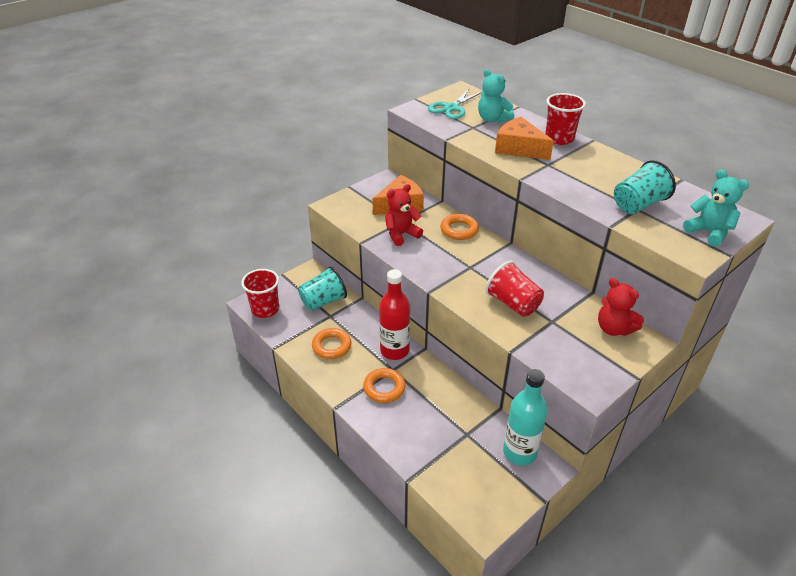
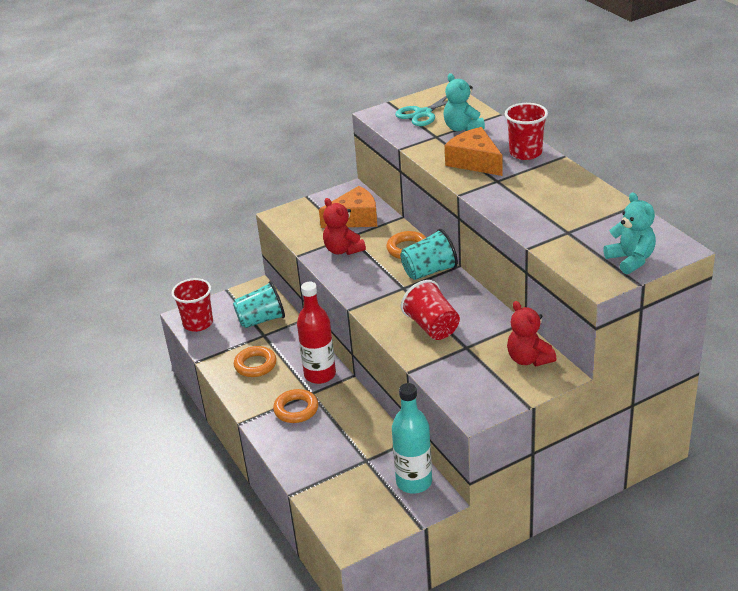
camera: 15 degrees right, 5 degrees down
red teddy bear [385,184,423,246] -> red teddy bear turned 105 degrees counterclockwise [323,198,366,255]
turquoise cup [614,160,676,214] -> turquoise cup moved to [400,229,458,280]

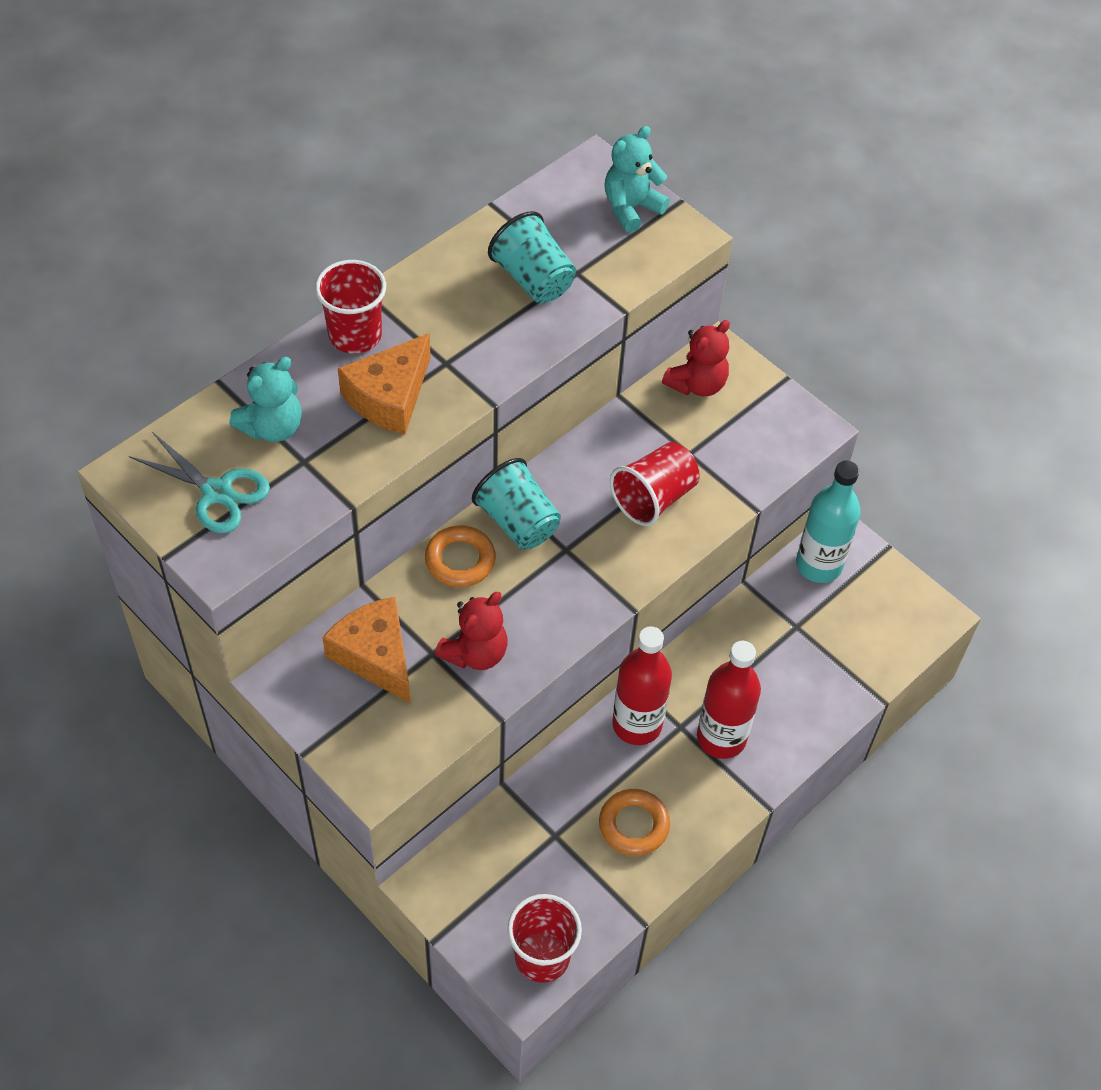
camera: 110 degrees left, 20 degrees up
turquoise cup [233,281,285,328] -> turquoise cup moved to [488,211,576,303]
orange ring [273,389,318,423] -> red bottle [697,641,761,759]

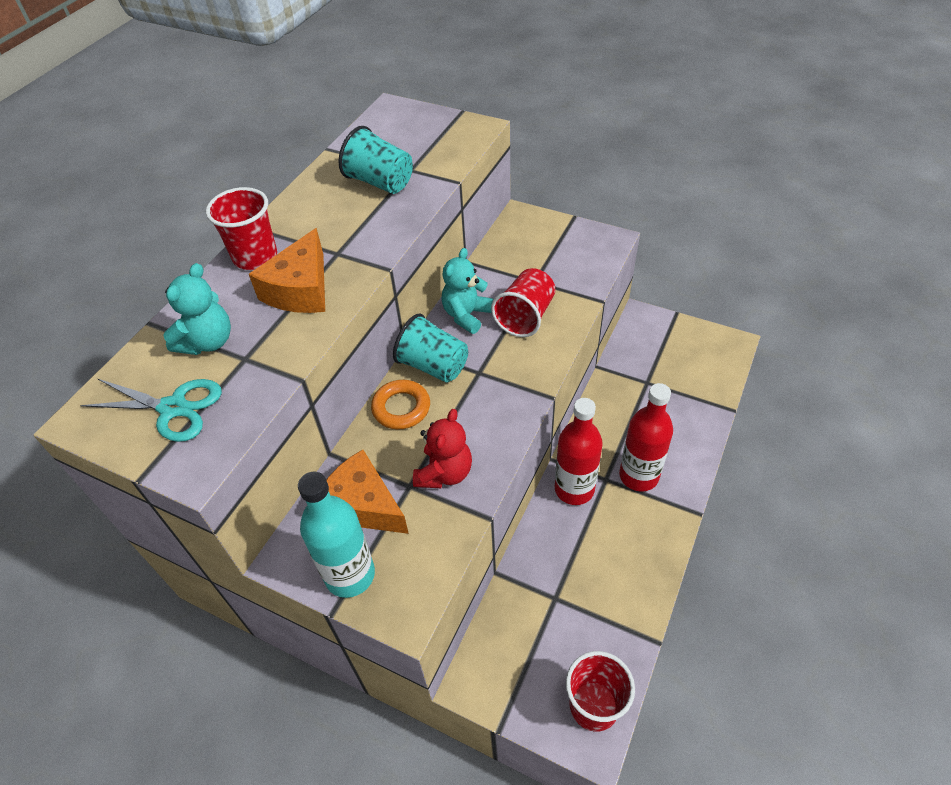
camera: 15 degrees left, 5 degrees down
orange ring [599,789,670,856] -> none
turquoise teddy bear [604,126,670,232] -> turquoise teddy bear moved to [441,248,494,334]
red teddy bear [662,320,730,396] -> none
turquoise bottle [796,461,861,583] -> turquoise bottle moved to [298,472,375,598]

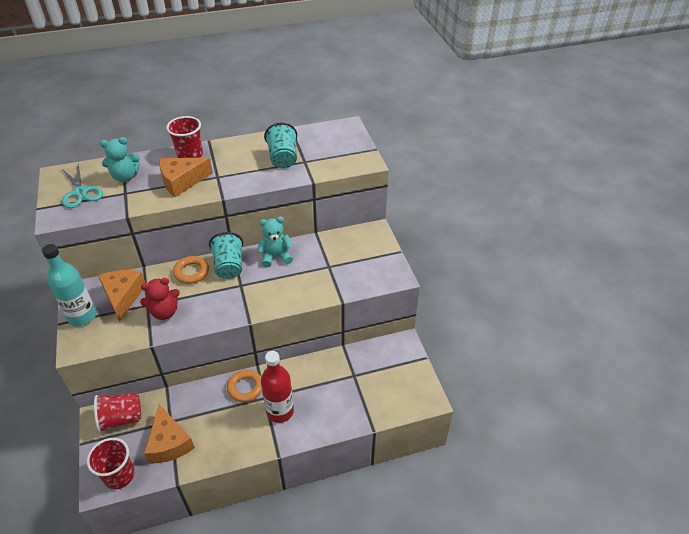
camera: 45 degrees right, 5 degrees down
red cup [491,268,556,337] -> red cup moved to [94,393,141,433]
red bottle [555,398,603,505] -> orange ring [227,370,262,402]
none -> orange cheese [144,404,195,463]

